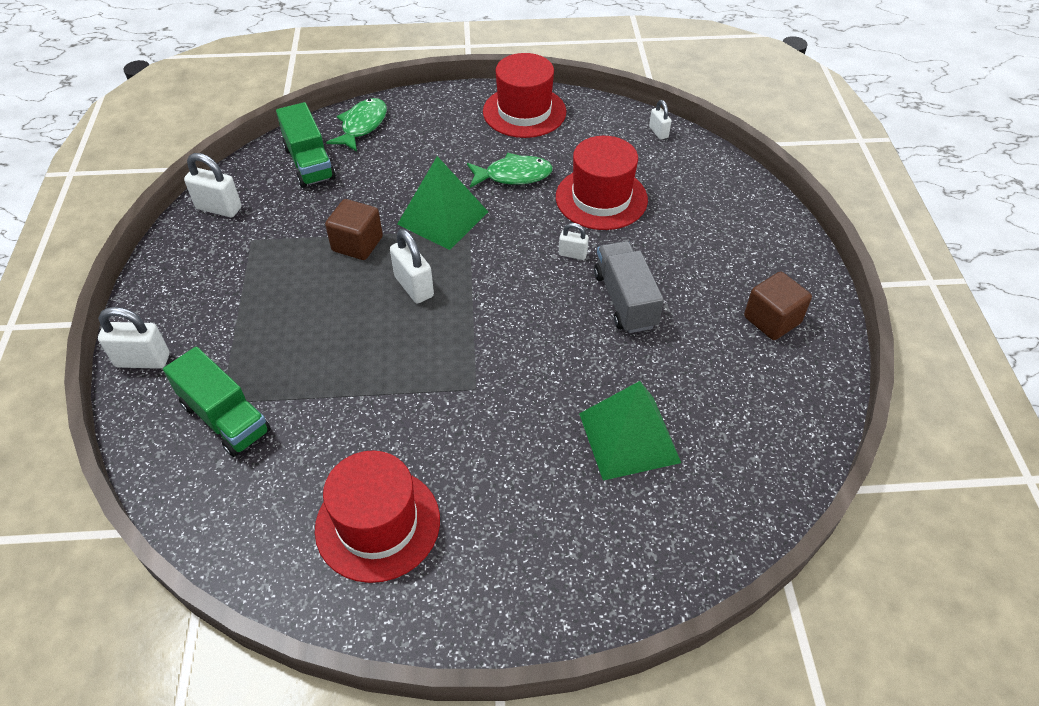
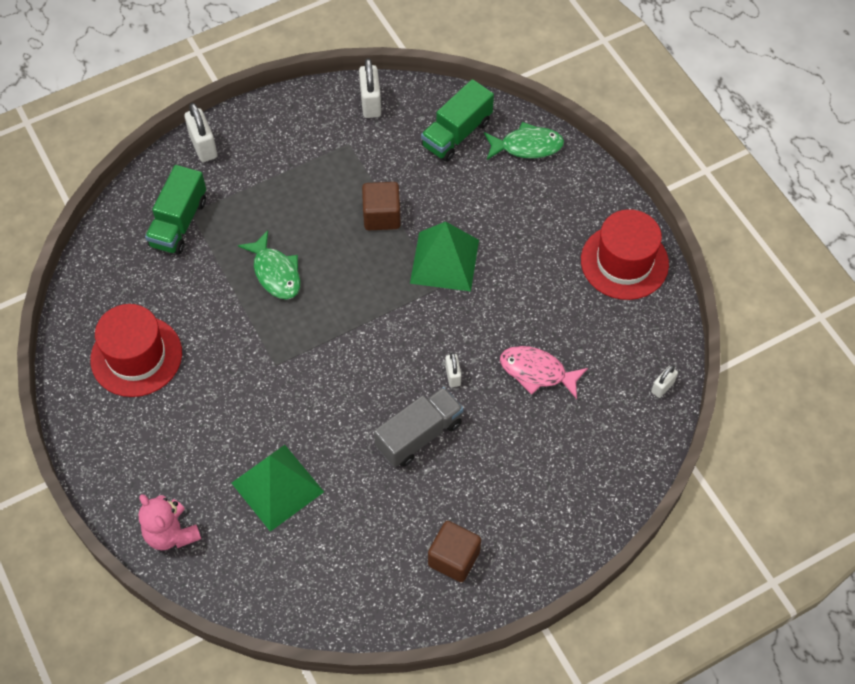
camera: 65 degrees right, 10 degrees up
white padlock [390,229,434,303] -> none
green fish [467,153,553,188] -> green fish moved to [238,230,300,299]
red hat [556,136,648,230] -> pink fish [500,346,588,399]
none -> pink teddy bear [138,494,201,550]

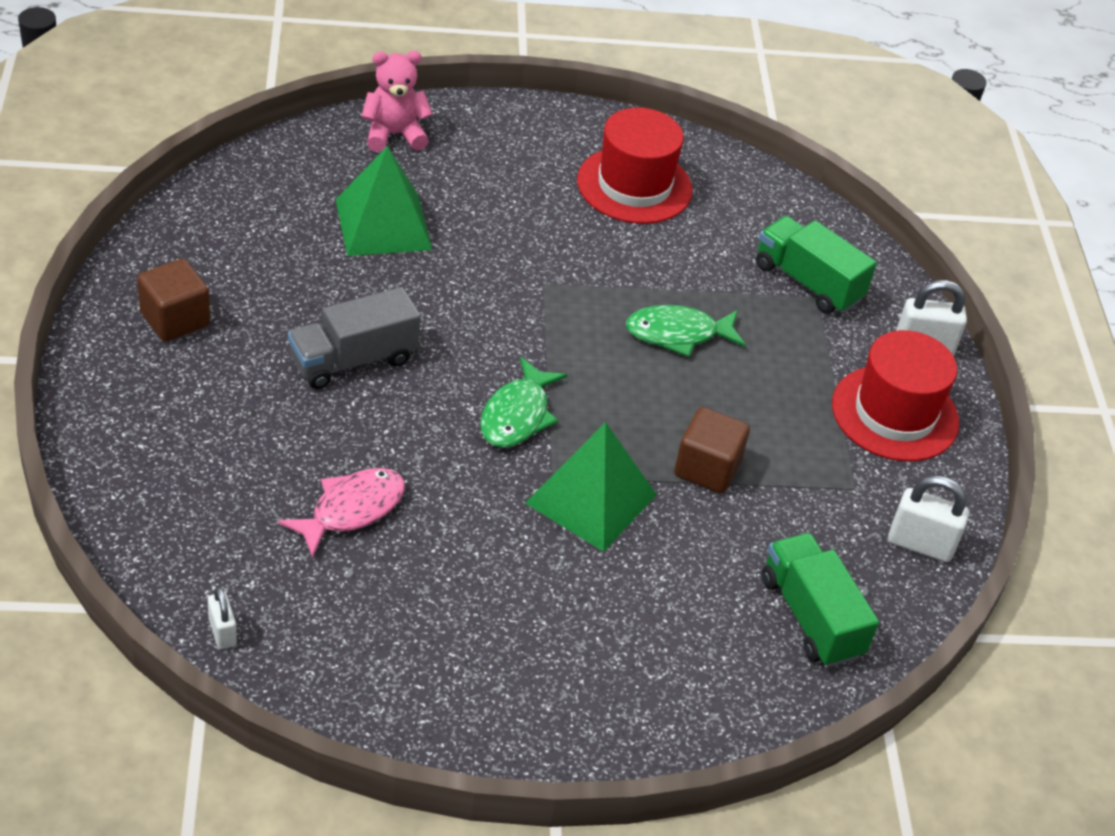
camera: 110 degrees right, 15 degrees down
grey truck [374,387,463,467] -> grey truck turned 75 degrees clockwise [288,287,421,389]
white padlock [445,352,461,387] -> none
green fish [484,122,564,160] -> green fish moved to [480,357,567,448]
red hat [581,209,669,300] -> red hat moved to [832,330,959,461]

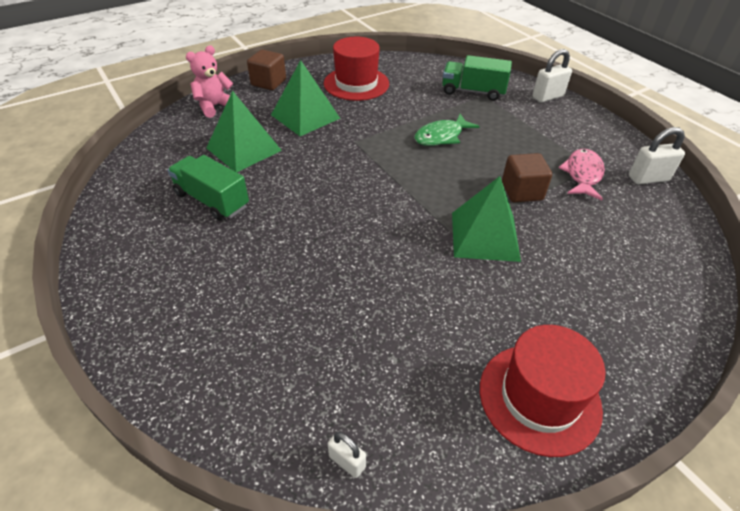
camera: 25 degrees left, 0 degrees up
brown cube [137,259,210,342] -> brown cube moved to [247,50,286,90]
pink fish [278,468,405,558] -> pink fish moved to [558,149,605,200]
grey truck [288,287,421,389] -> none
green fish [480,357,567,448] -> none
green truck [762,533,879,667] -> green truck moved to [168,155,249,221]
red hat [832,330,959,461] -> red hat moved to [480,325,606,457]
none -> green pyramid [271,60,340,136]

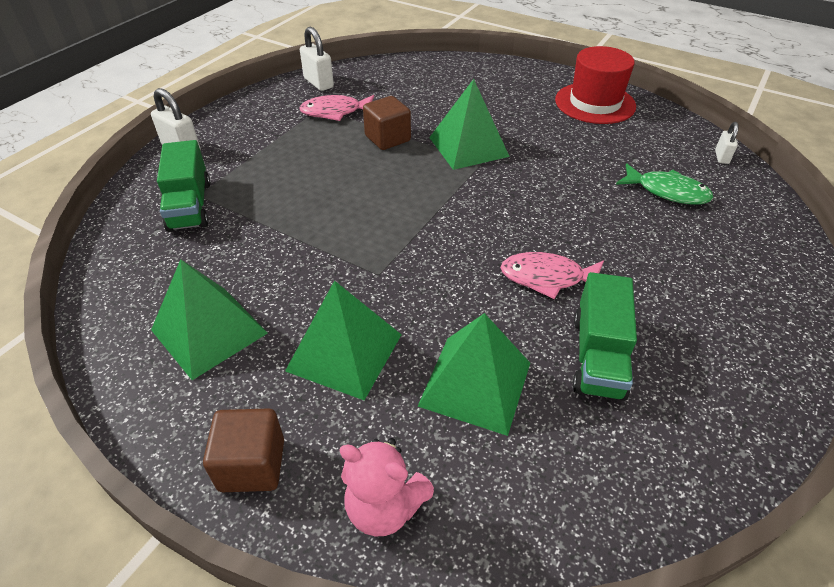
camera: 115 degrees left, 0 degrees up
red hat [324,37,389,101] -> green pyramid [151,259,268,380]
green fish [415,114,480,146] -> green fish moved to [616,163,713,205]
none -> pink fish [500,252,604,299]

